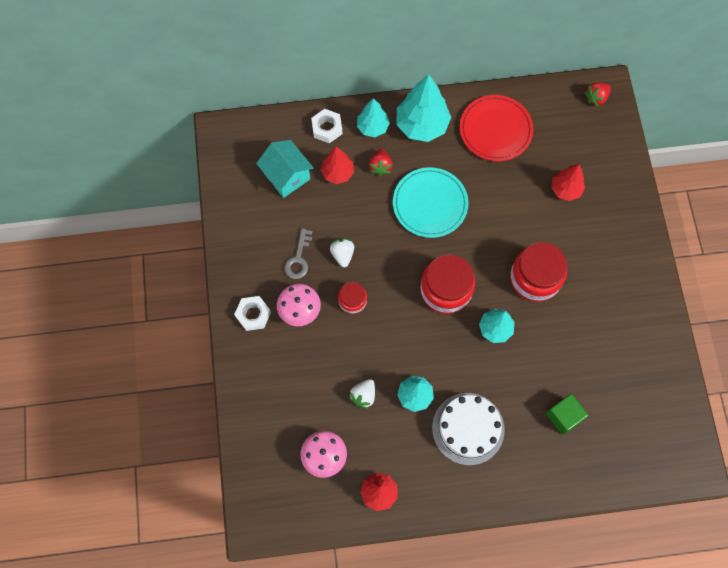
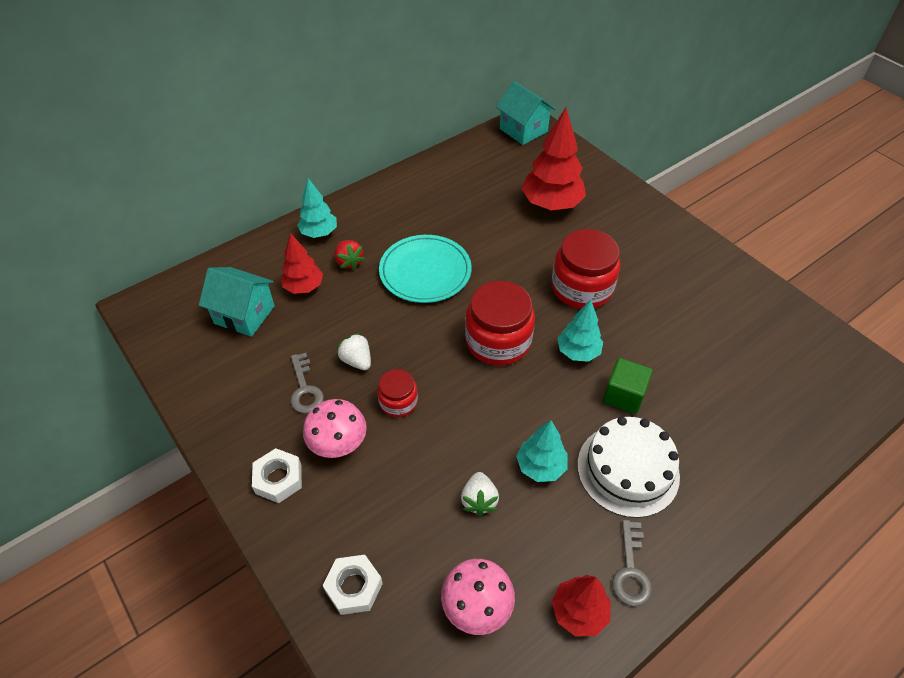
camera: 30 degrees left, 20 degrees down
white nut [311,109,342,143] -> white nut moved to [323,555,383,615]
turquoise tree [397,74,451,142] -> none
red plate [460,95,533,161] -> none
green cube [546,394,588,434] -> green cube moved to [603,358,653,414]
red tree [551,164,585,201] -> red tree [521,107,586,210], size x1.67
red strawberry [584,83,611,107] -> turquoise house [496,81,555,145]
none -> grey key [612,520,652,606]

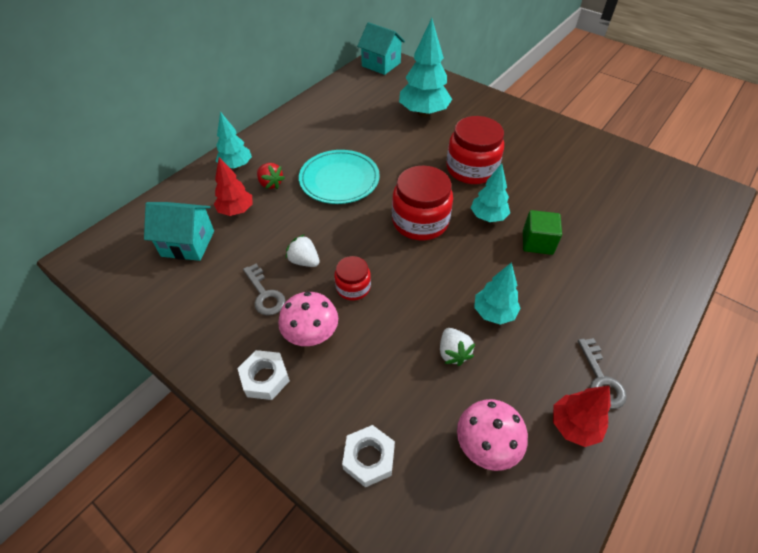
camera: 15 degrees left, 0 degrees up
red tree [521,107,586,210] -> turquoise tree [399,18,452,117]
white cake [577,417,680,518] -> none

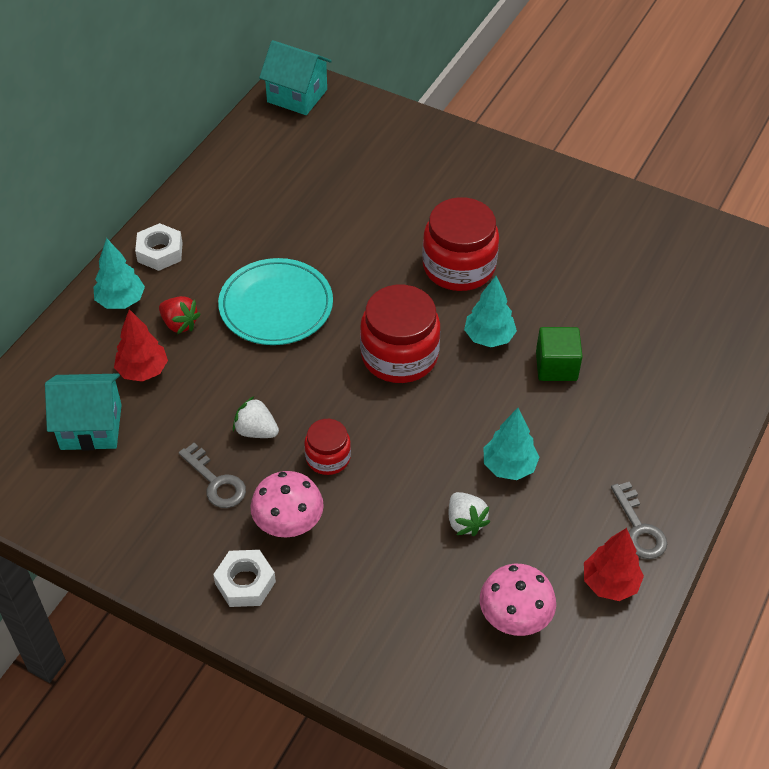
camera: 10 degrees left, 0 degrees up
white nut [342,425,395,487] -> white nut moved to [135,223,183,271]
turquoise tree [399,18,452,117] -> none

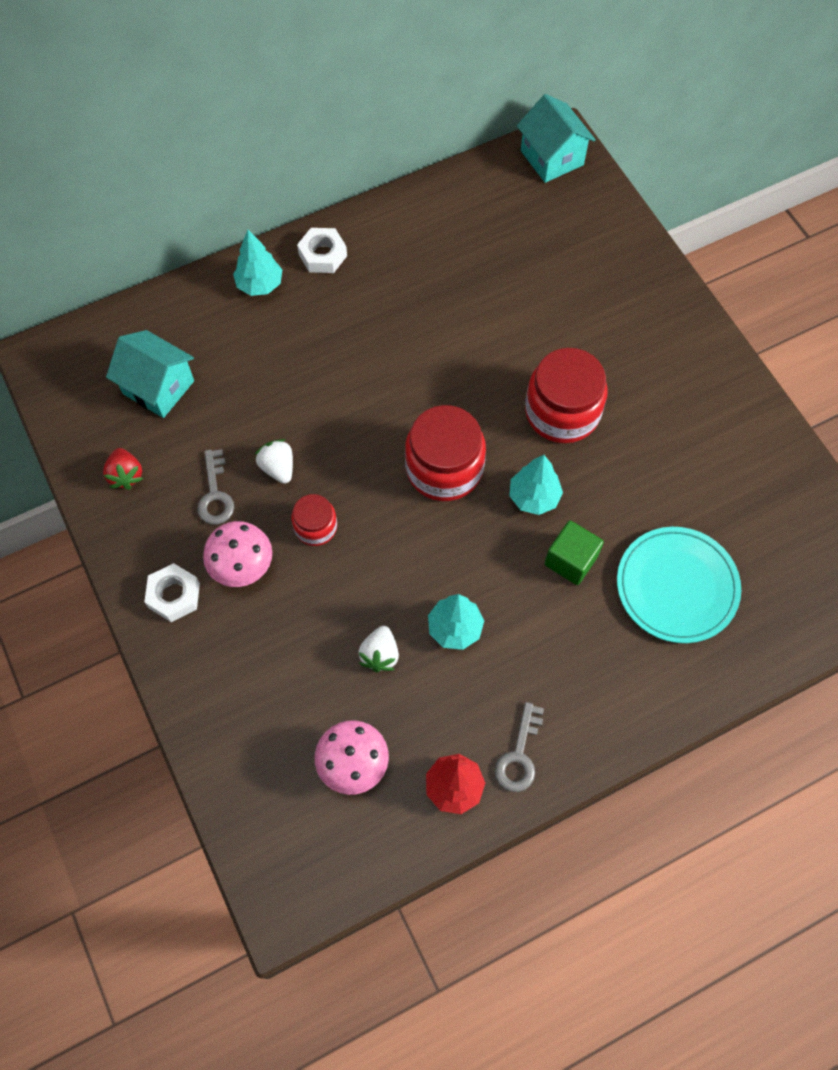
camera: 35 degrees right, 15 degrees up
red tree [114,309,168,382] -> none
red strawberry [159,296,200,334] -> red strawberry moved to [103,448,143,490]
turquoise plate [218,258,333,345] -> turquoise plate moved to [617,527,741,643]

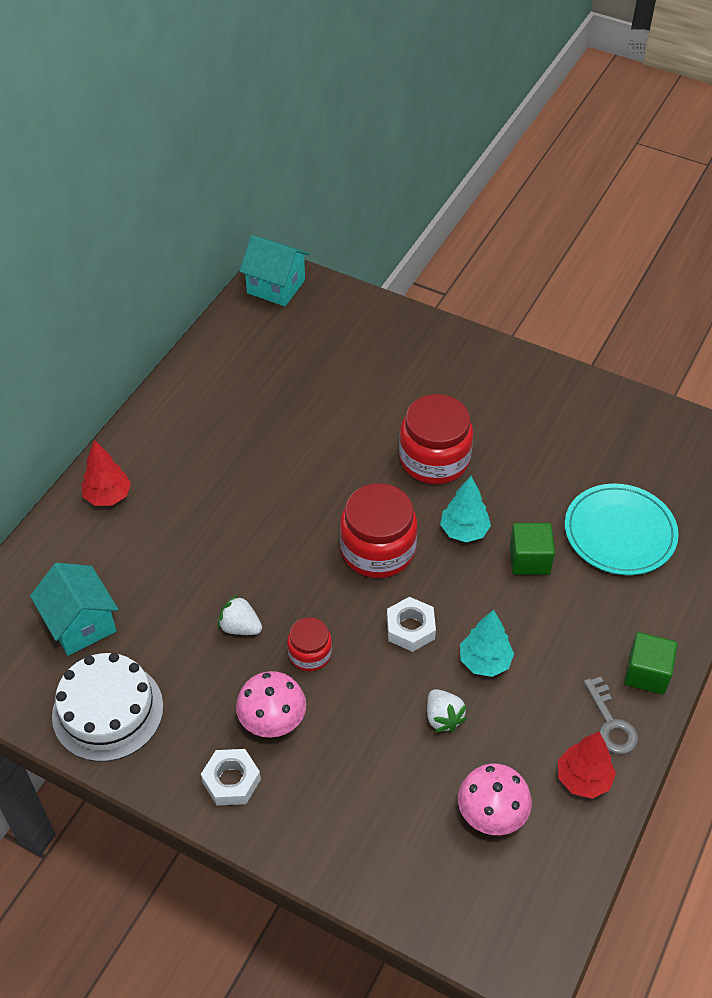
camera: 35 degrees left, 15 degrees down
red strawberry [103,448,143,490] -> white cake [52,653,163,762]
turquoise house [106,330,194,418] -> turquoise house turned 60 degrees clockwise [30,563,118,656]
grey key [197,449,234,525] -> none
turquoise tree [233,230,282,296] -> red tree [81,440,131,506]
white nut [297,228,347,273] -> white nut moved to [387,597,436,652]
none -> green cube [624,632,677,694]

